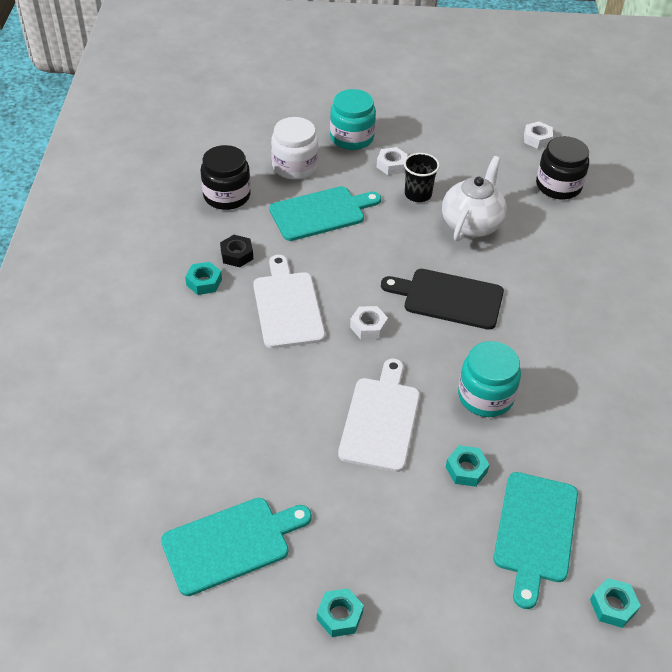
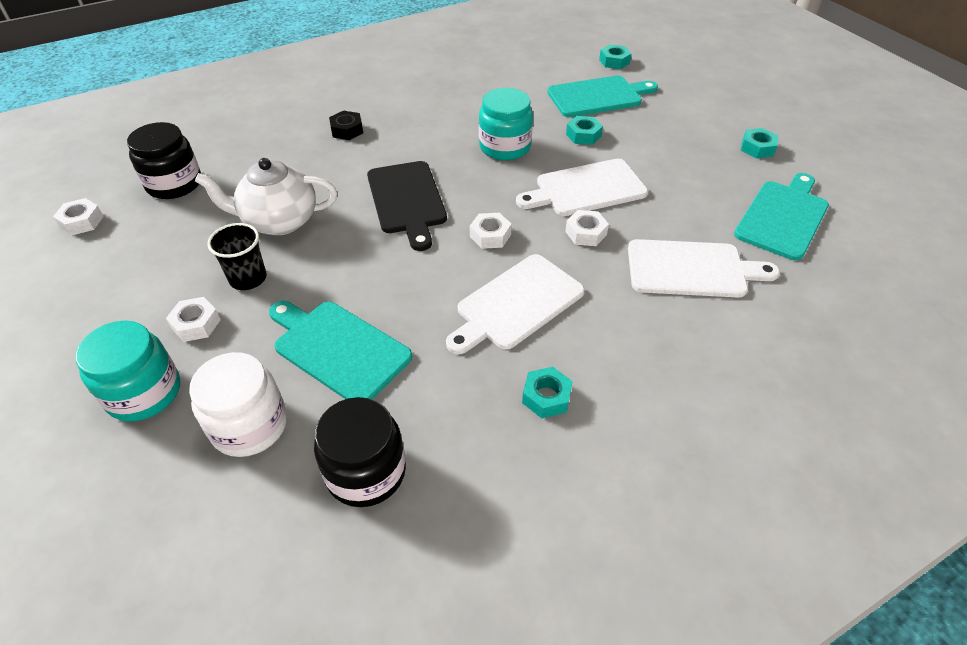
camera: 120 degrees left, 0 degrees up
turquoise cutting board [161,498,312,596] -> turquoise cutting board turned 90 degrees clockwise [734,173,829,261]
black nut [220,235,253,267] -> black nut moved to [329,111,363,140]
none -> white nut [565,210,609,246]
none -> white cutting board [628,239,780,298]

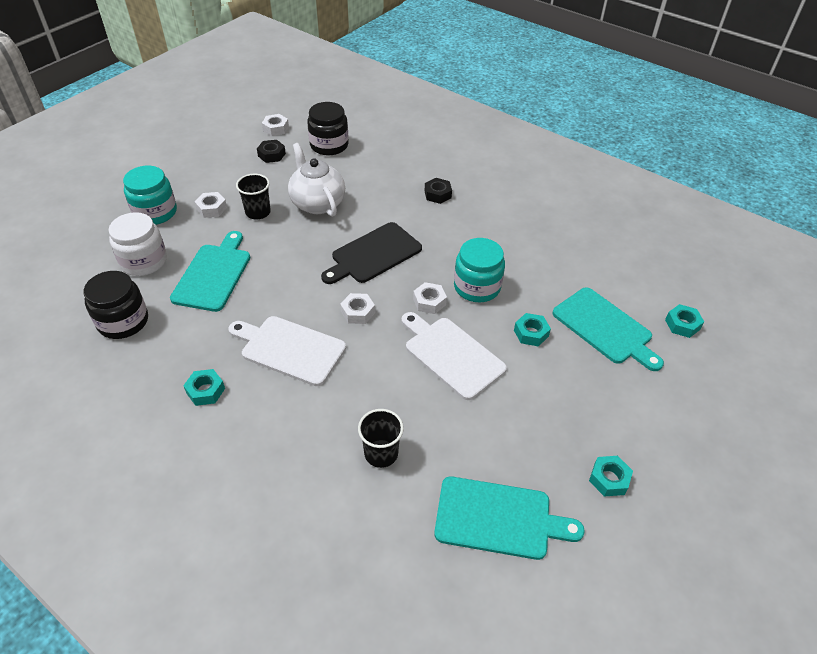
camera: 65 degrees right, 0 degrees up
white nut [565,210,609,246] -> white nut moved to [413,282,447,314]
white cutting board [628,239,780,298] -> black cup [358,409,404,468]
none -> black nut [257,140,286,163]

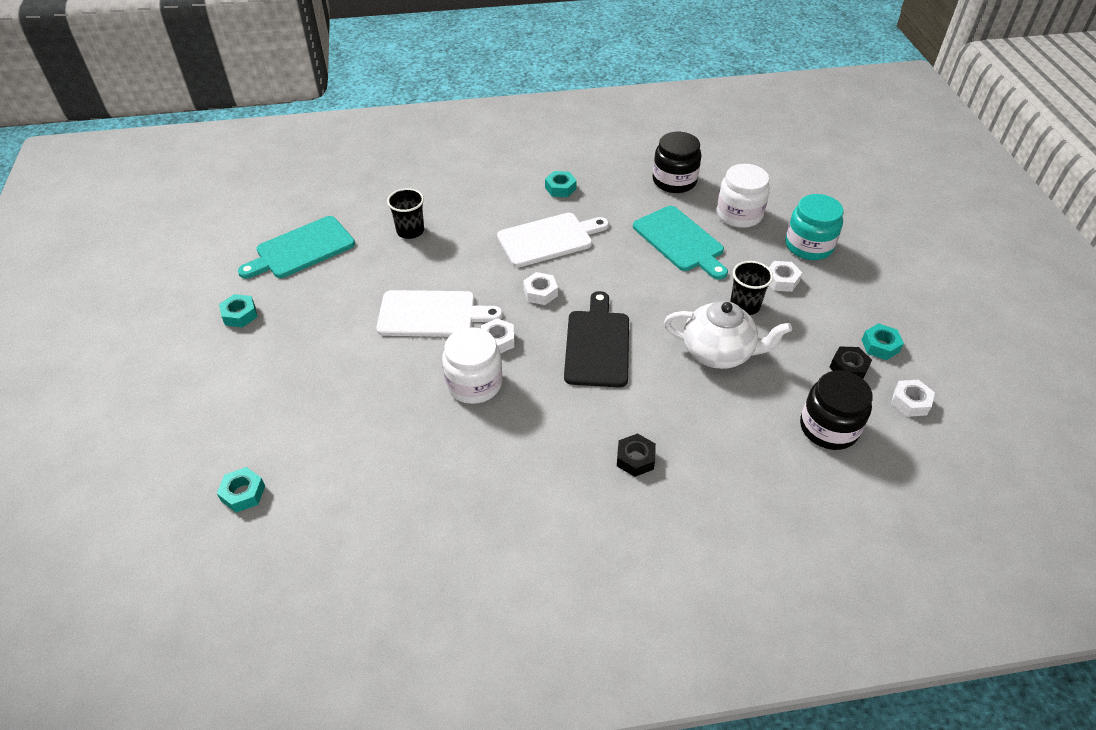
camera: 135 degrees right, 0 degrees up
turquoise jar [454,238,505,302] -> white jar [442,327,502,404]
turquoise nut [514,313,551,347] -> turquoise nut moved to [862,323,904,360]
turquoise cutting board [552,288,664,371] -> none

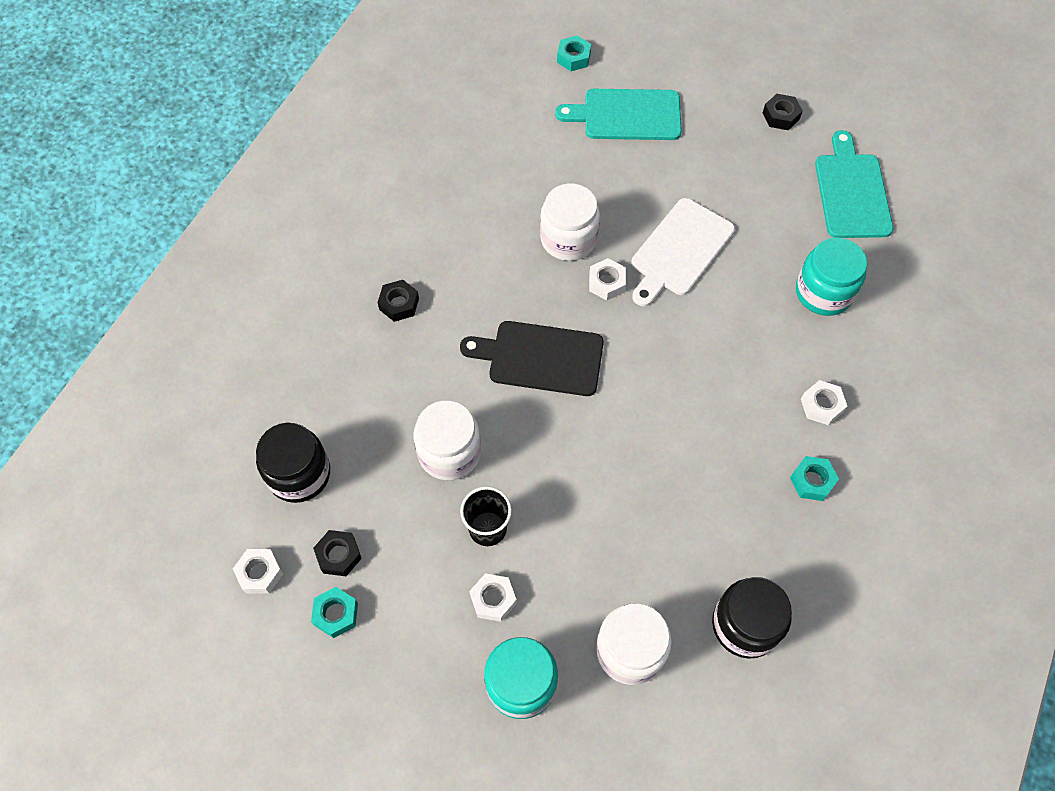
camera: 125 degrees right, 15 degrees up
turquoise nut [219,294,257,327] -> black nut [763,94,803,130]
black cup [387,188,424,239] -> turquoise jar [796,238,867,316]
white cutting board [497,213,609,267] -> none
white nut [523,272,558,305] -> white nut moved to [801,380,847,425]
black cutting board [564,291,629,388] -> black cutting board turned 150 degrees clockwise [460,321,604,396]
turquoise cutting board [633,206,728,280] -> turquoise cutting board moved to [555,89,682,140]
white teapot [664,301,792,369] -> white jar [413,401,481,480]

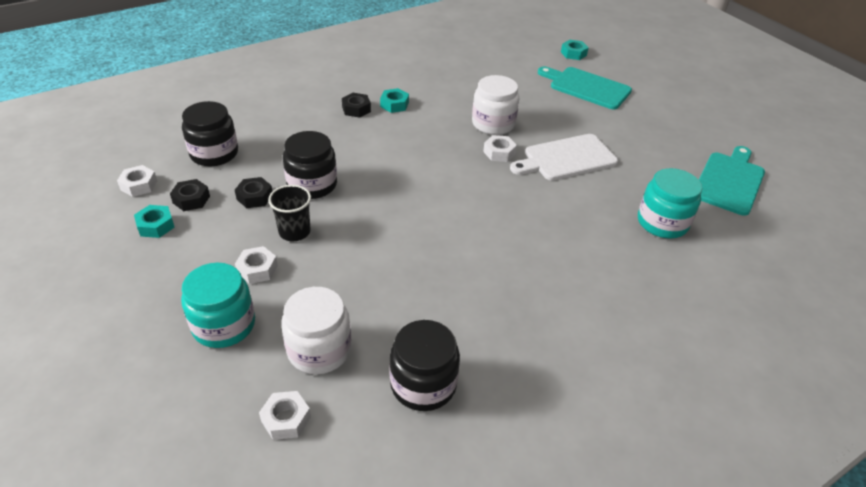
camera: 30 degrees right, 20 degrees down
white jar [413,401,481,480] -> black jar [283,131,337,199]
black cutting board [460,321,604,396] -> none
black nut [763,94,803,130] -> black nut moved to [235,177,273,208]
turquoise nut [790,456,839,501] -> turquoise nut moved to [380,88,409,113]
white nut [801,380,847,425] -> white nut moved to [259,391,311,440]

